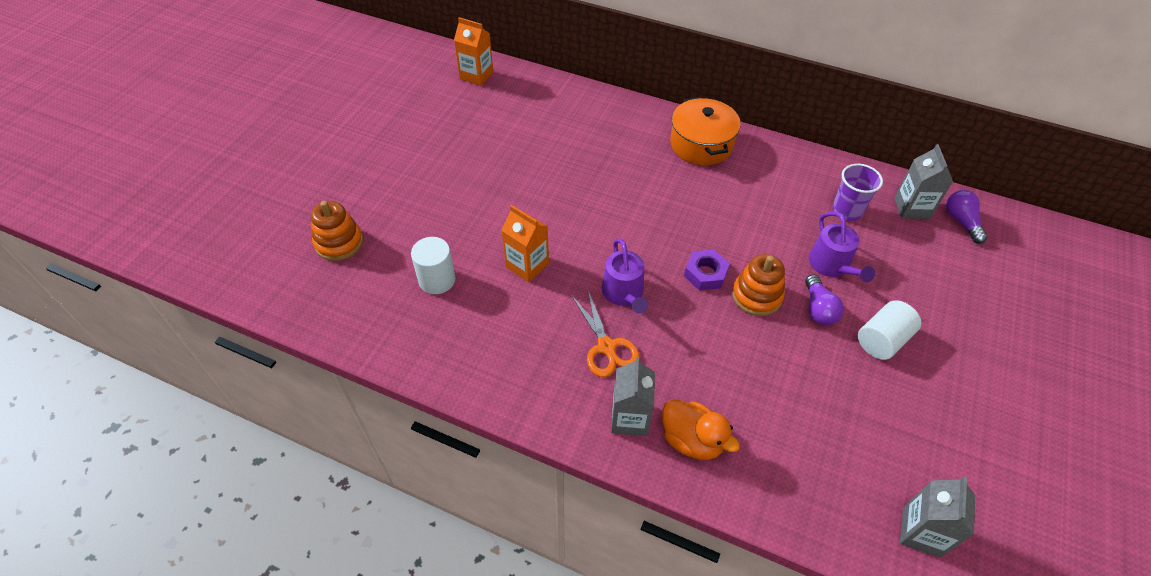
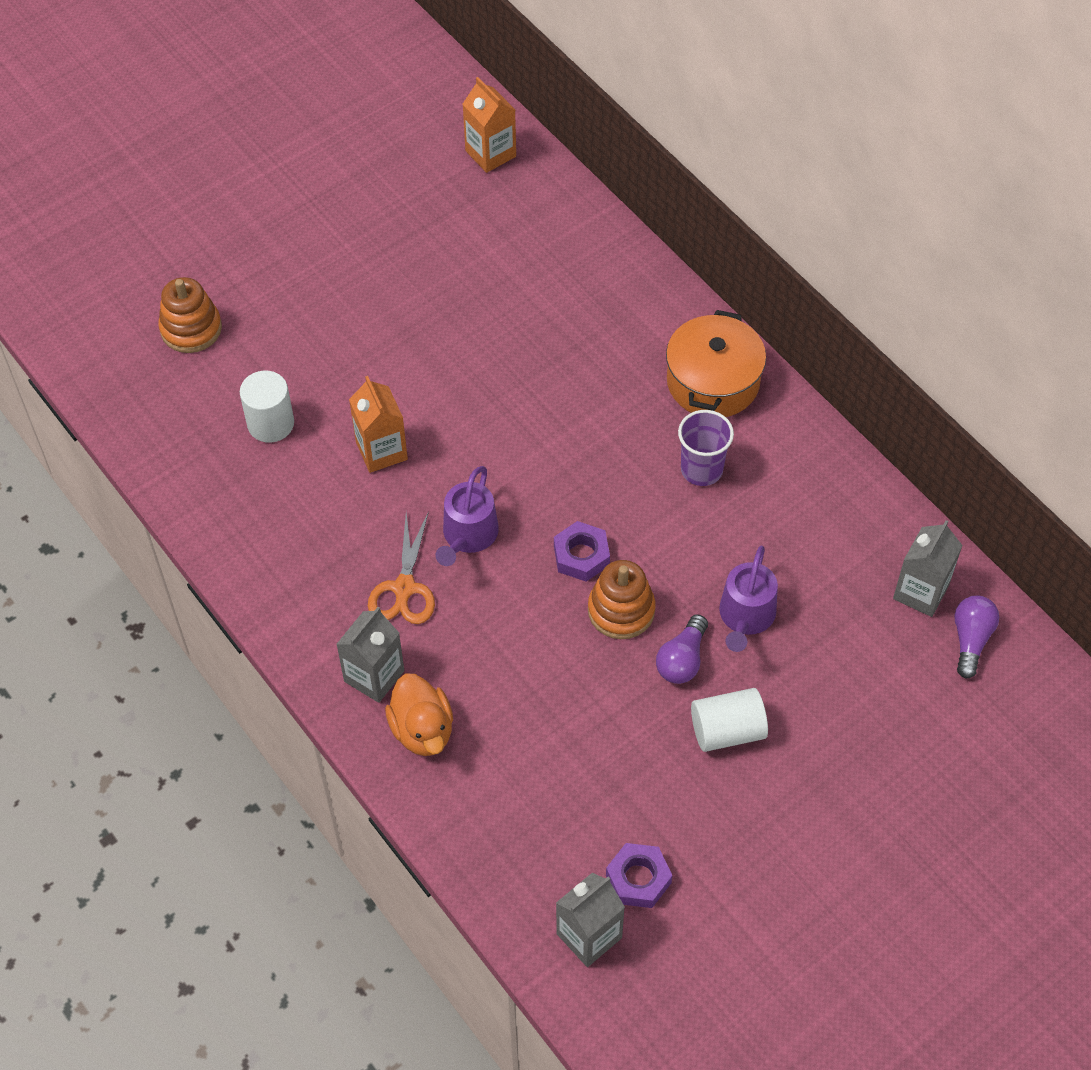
camera: 30 degrees right, 5 degrees up
purple cup [832,164,883,221] -> purple cup moved to [678,410,734,486]
none -> purple nut [606,843,672,908]

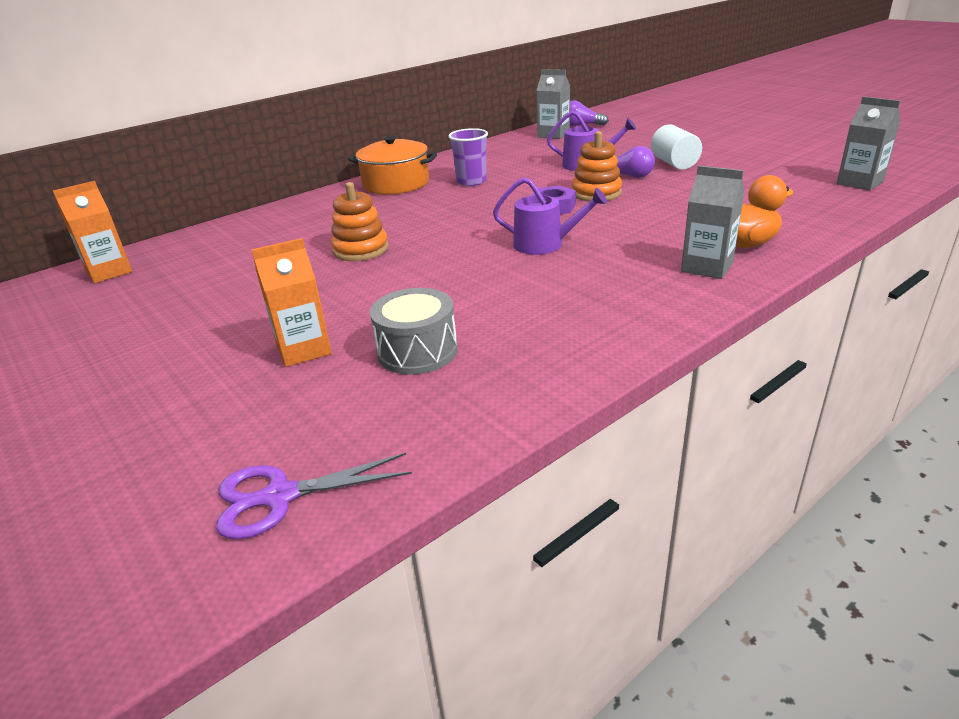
camera: 90 degrees left, 25 degrees down
orange stacking toy [158,277,222,353] -> orange stacking toy moved to [331,182,389,261]
white cylinder [240,371,294,443] -> grey drum [370,288,457,375]
orange carton [349,376,408,473] -> orange carton moved to [252,238,332,367]
orange scissors [368,511,435,624] -> none
purple nut [606,843,672,908] -> none
none -> purple scissors [216,453,412,539]

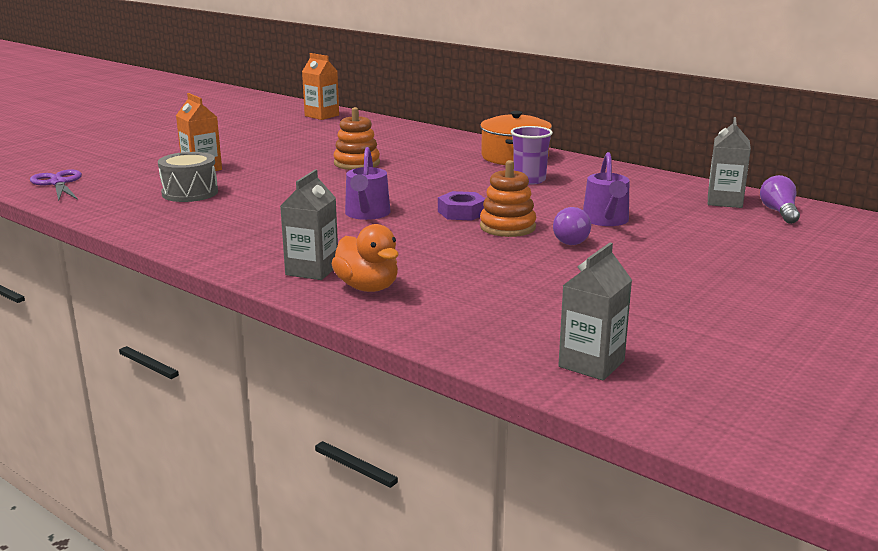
camera: 75 degrees right, 10 degrees down
white cylinder [651,124,702,170] -> none

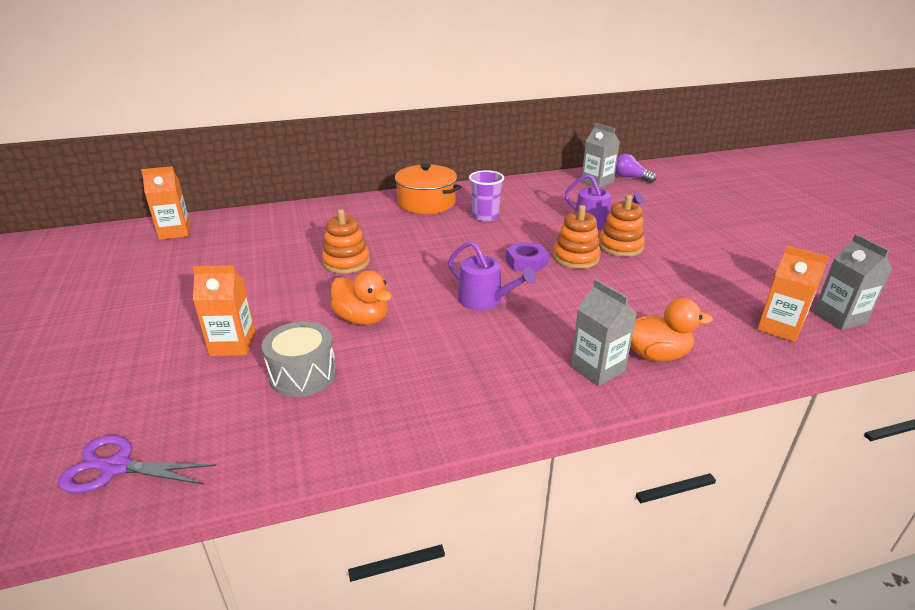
camera: 55 degrees left, 10 degrees up
purple light bulb [553,207,591,245] -> orange stacking toy [599,195,645,257]
none -> orange duck [330,271,392,325]
none -> orange carton [757,246,829,342]

